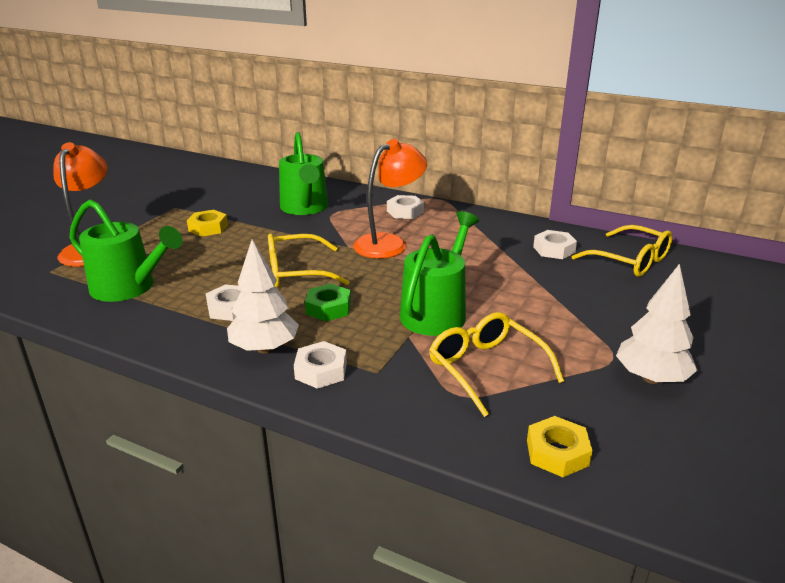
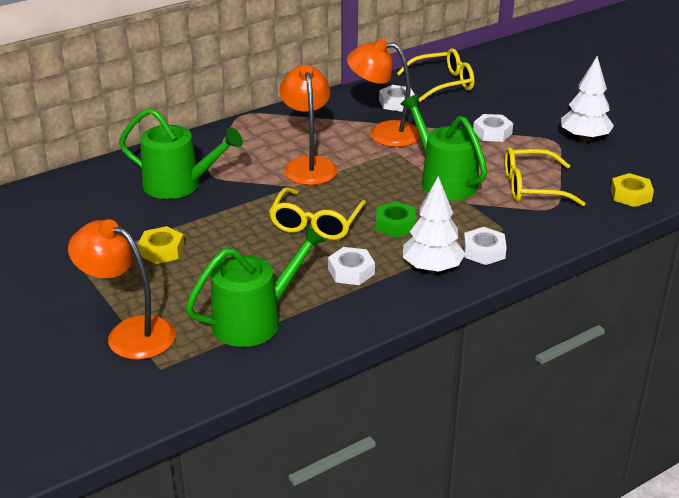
camera: 60 degrees left, 5 degrees up
white nut [387,195,424,219] -> white nut moved to [473,114,513,142]
none -> orange lamp [347,39,420,147]

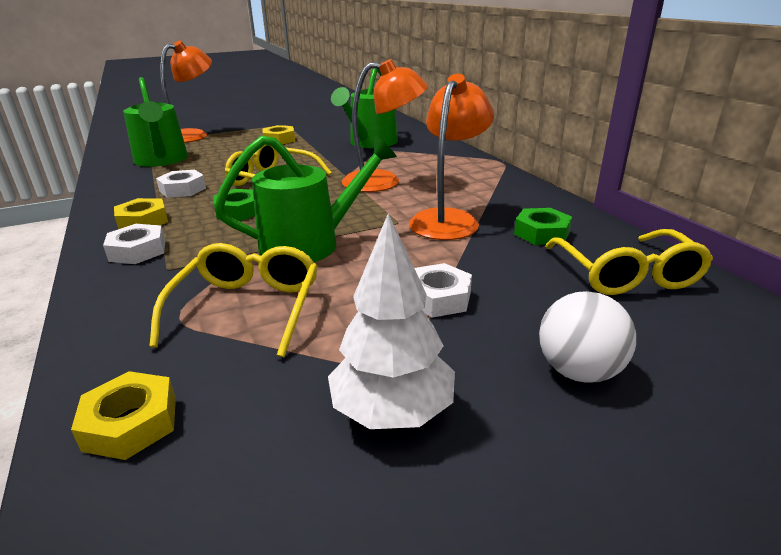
camera: 100 degrees right, 5 degrees down
white nut [379,85,415,112] -> green nut [514,208,572,245]
white tree [403,176,466,273] -> yellow nut [114,198,168,229]
none -> white ball [539,291,636,383]

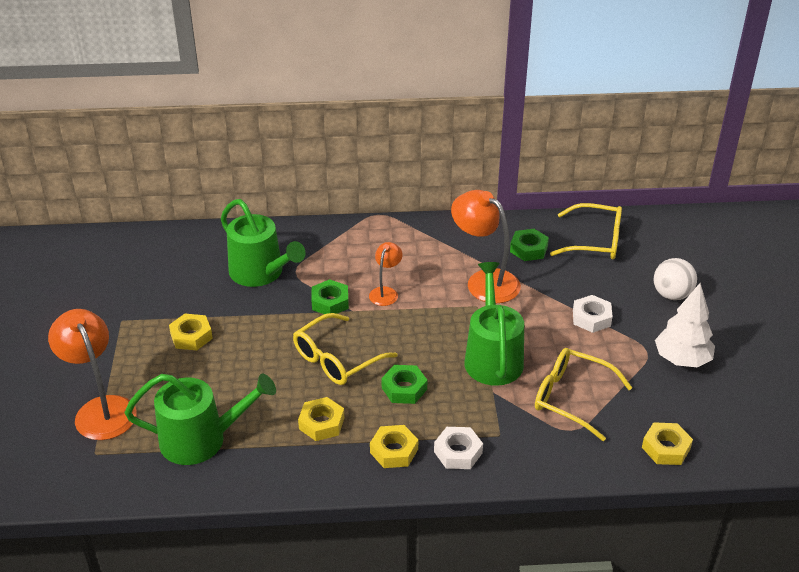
camera: 70 degrees left, 10 degrees up
white nut [156,170,206,198] -> yellow nut [298,397,344,441]
orange lamp [342,59,428,192] -> orange lamp [369,242,402,306], size x0.55
none -> green nut [312,279,349,314]

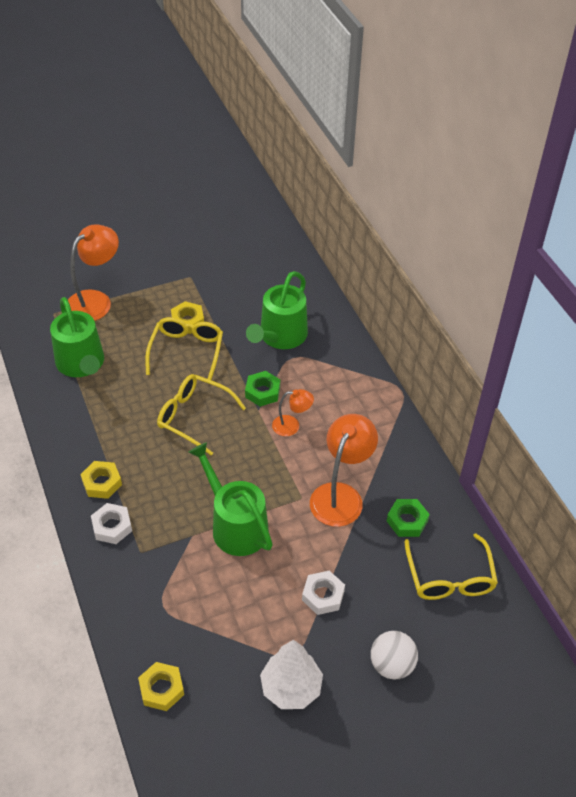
camera: 70 degrees right, 10 degrees up
yellow nut [298,397,344,441] -> none
green nut [382,365,427,404] -> none
green watering can [464,262,524,386] -> green watering can turned 105 degrees counterclockwise [188,442,273,556]
yellow glasses [535,348,632,441] -> yellow glasses moved to [145,317,223,380]

